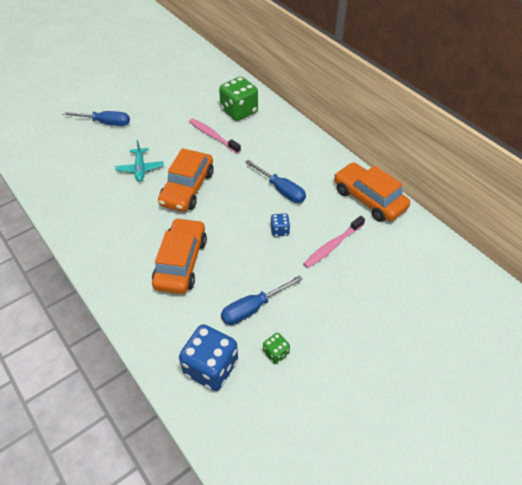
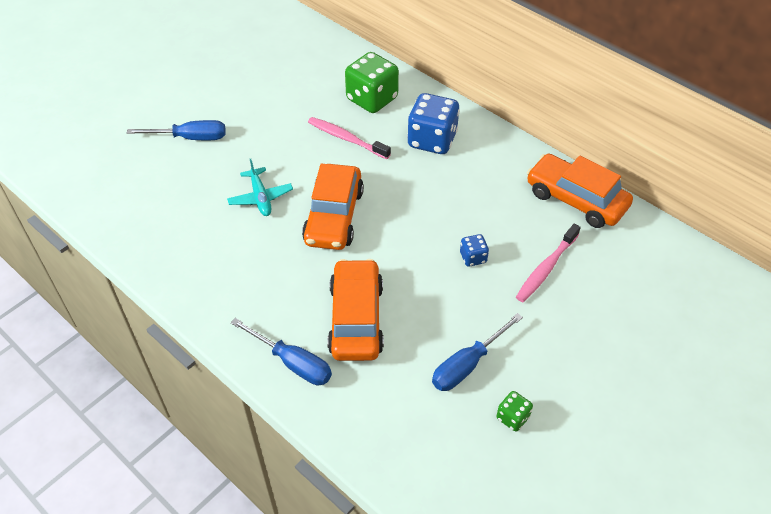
camera: 10 degrees left, 0 degrees up
blue dice [179,324,238,391] -> blue dice moved to [407,93,460,154]
blue screwdriver [245,160,306,203] -> blue screwdriver moved to [231,318,332,385]

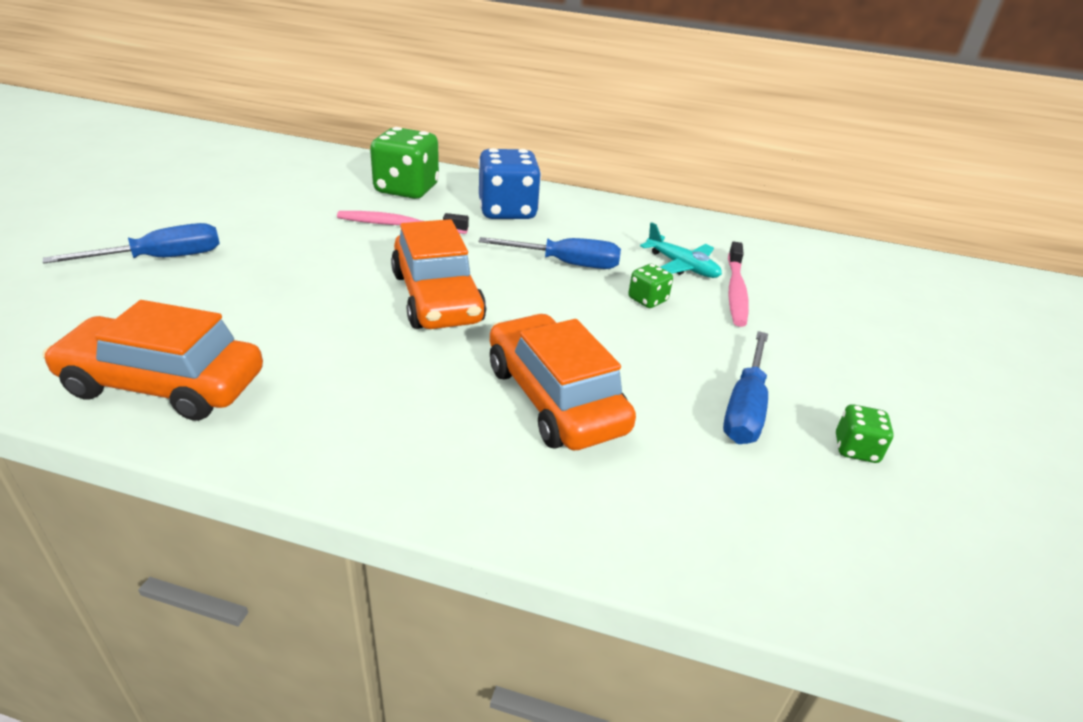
camera: 30 degrees left, 15 degrees down
turquoise plane [227,159,293,216] -> turquoise plane moved to [640,222,722,278]
blue screwdriver [231,318,332,385] -> blue screwdriver moved to [479,237,621,269]
blue dice [460,234,489,267] -> green dice [628,264,673,308]
orange car [527,154,633,228] -> orange car moved to [43,300,263,421]

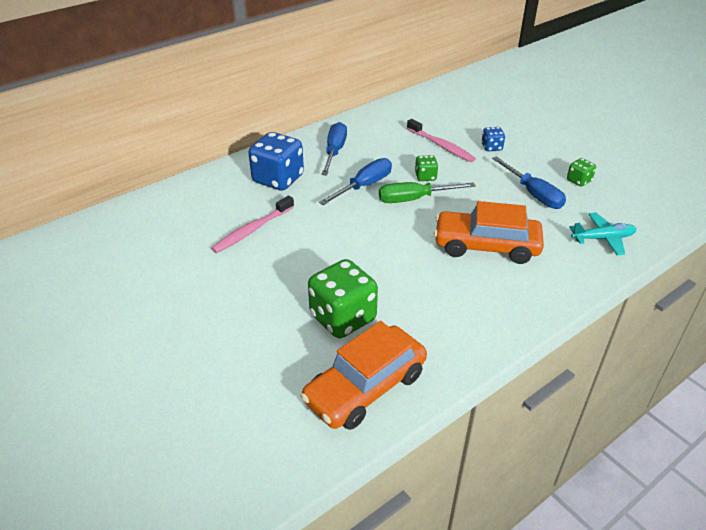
camera: 50 degrees left, 5 degrees up
blue screwdriver [43,223,220,264] -> blue screwdriver moved to [321,122,347,175]
green dice [370,127,439,199] -> green dice moved to [308,259,378,338]
orange car [391,219,487,329] -> none
turquoise plane [640,222,722,278] -> turquoise plane moved to [569,212,637,255]
none -> green screwdriver [379,182,476,203]
none -> blue dice [481,127,505,151]

